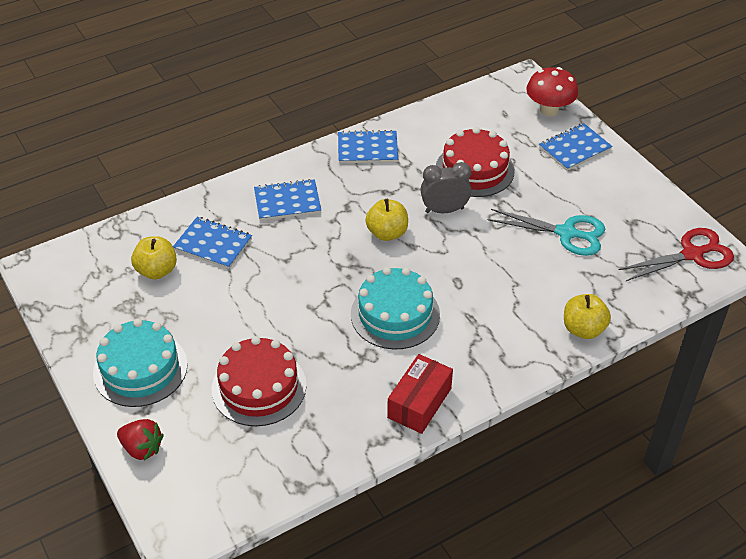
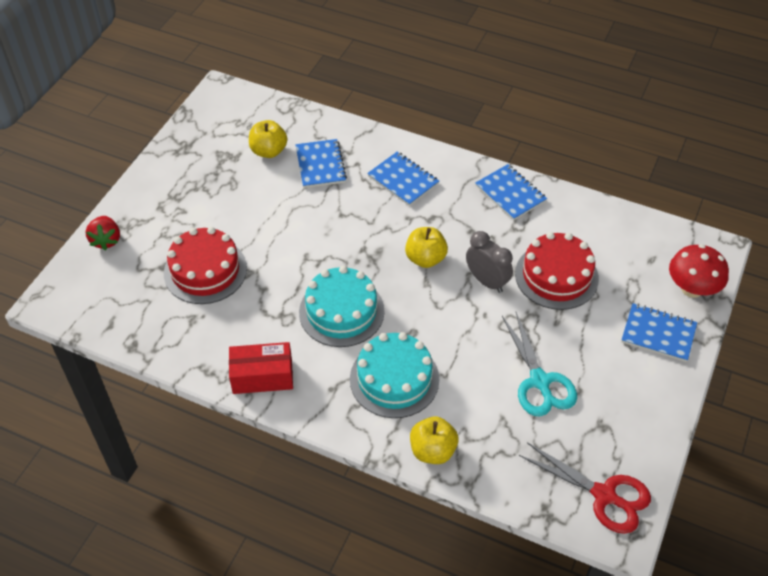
camera: 55 degrees right, 5 degrees up
turquoise cake [93,319,188,407] -> turquoise cake moved to [350,332,439,418]

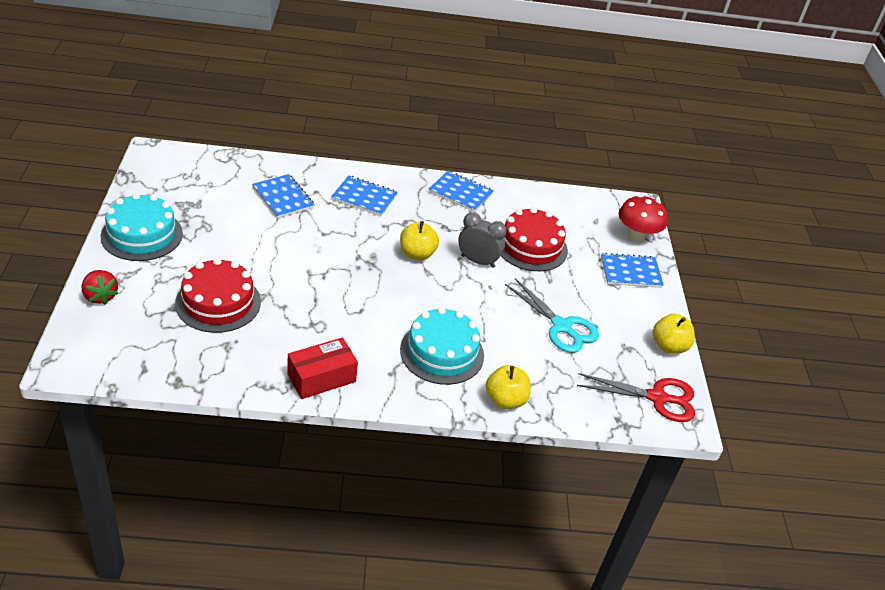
camera: 30 degrees left, 10 degrees down
yellow apple [249,120,287,158] -> yellow apple moved to [652,314,695,354]
turquoise cake [299,266,384,347] -> turquoise cake moved to [101,193,183,261]

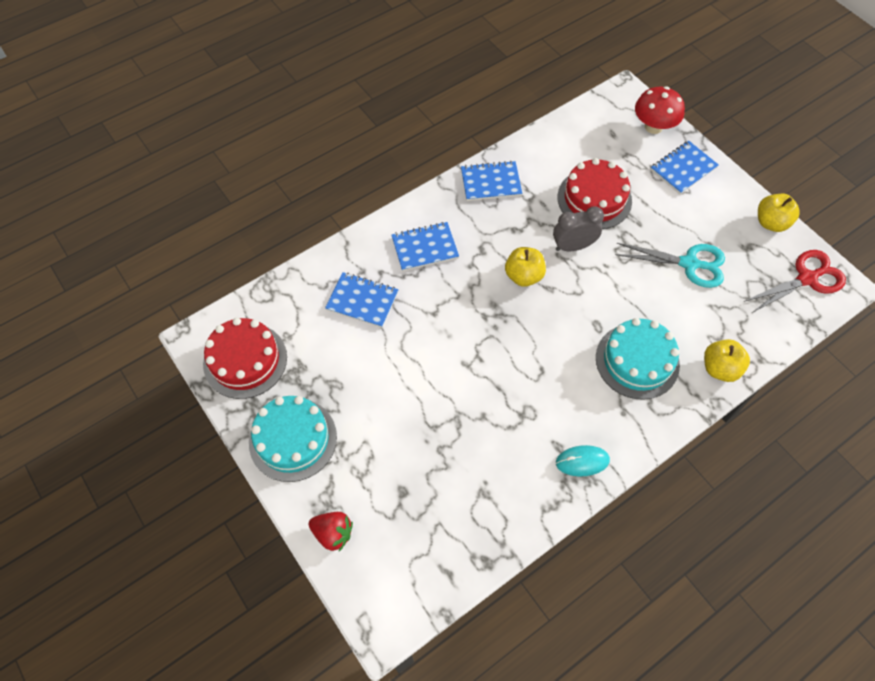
camera: 30 degrees left, 20 degrees up
red cake [175,258,261,333] -> red cake moved to [203,317,287,399]
red box [287,337,358,399] -> turquoise mouse [556,445,610,476]

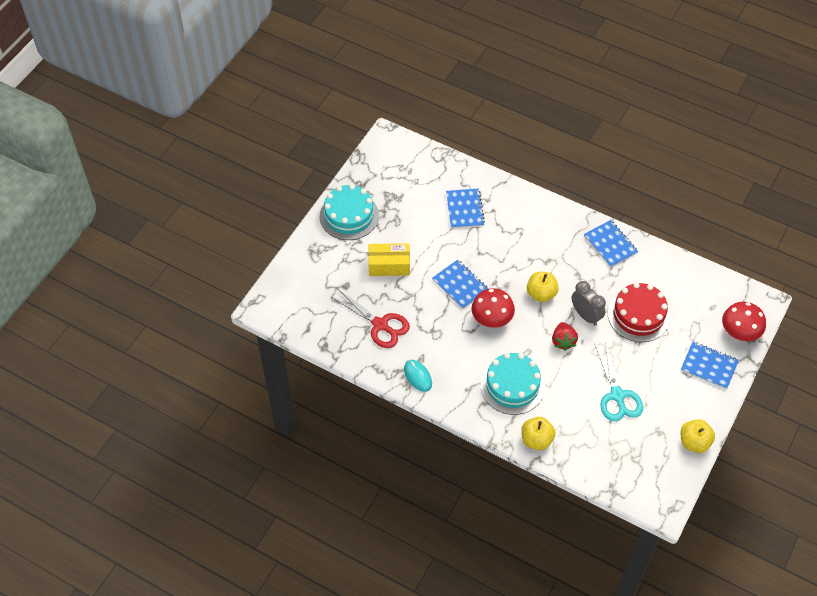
camera: 65 degrees right, 5 degrees down
red cake [203,317,287,399] -> none
red strawberry [308,512,353,551] -> red strawberry moved to [552,322,578,351]
blue notebook [391,222,459,271] -> blue notebook moved to [432,260,488,309]
red scissors [744,250,846,313] -> red scissors moved to [332,289,410,348]
none -> yellow box [368,243,410,276]
none -> red mushroom [472,288,515,328]

